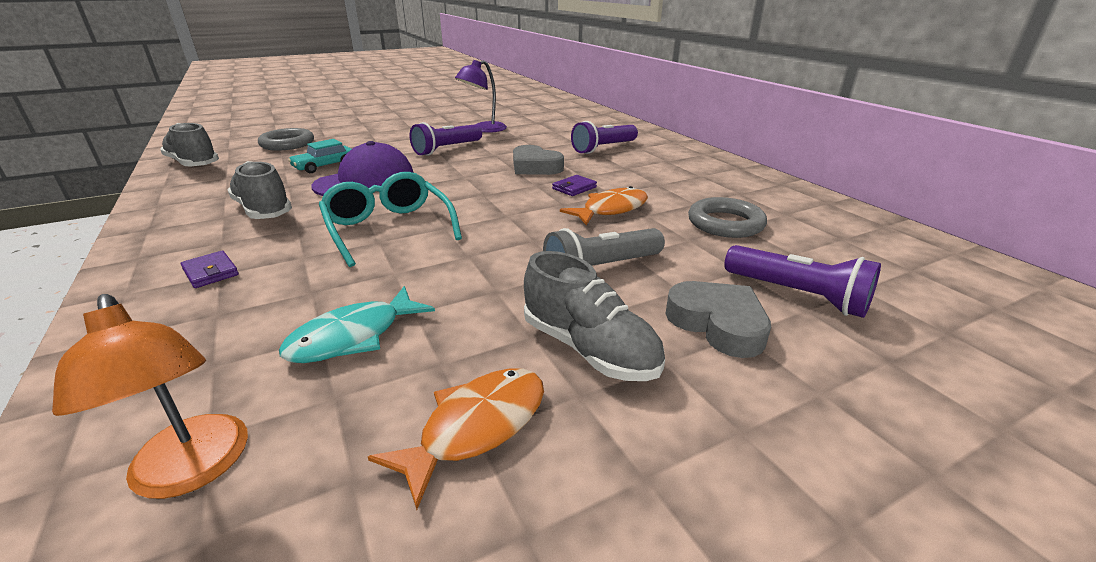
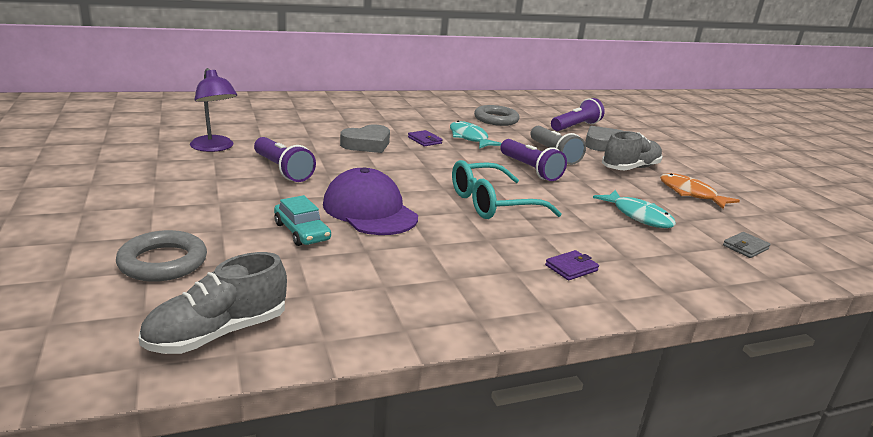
camera: 85 degrees left, 5 degrees down
orange lamp [52,294,248,499] -> grey wallet [723,232,771,258]
grey shoe [227,161,292,219] -> none
orange fish [560,186,648,225] -> turquoise fish [450,121,502,149]
purple flashlight [571,121,638,154] -> purple flashlight moved to [501,139,567,181]

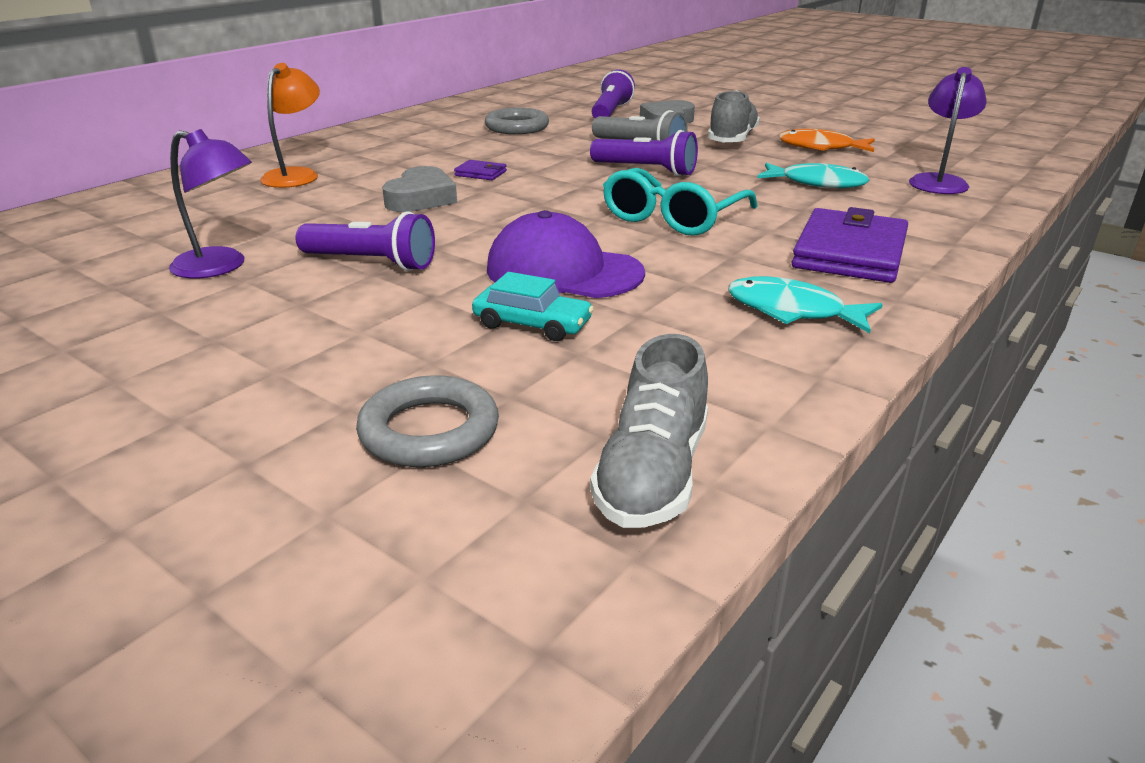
camera: 30 degrees left, 5 degrees up
turquoise fish [450,121,502,149] -> turquoise fish moved to [728,276,883,333]
purple wallet [545,250,599,281] -> purple wallet [792,207,908,283], size x2.27
grey wallet [723,232,771,258] -> purple lamp [909,67,987,194]
none -> orange lamp [260,63,320,188]

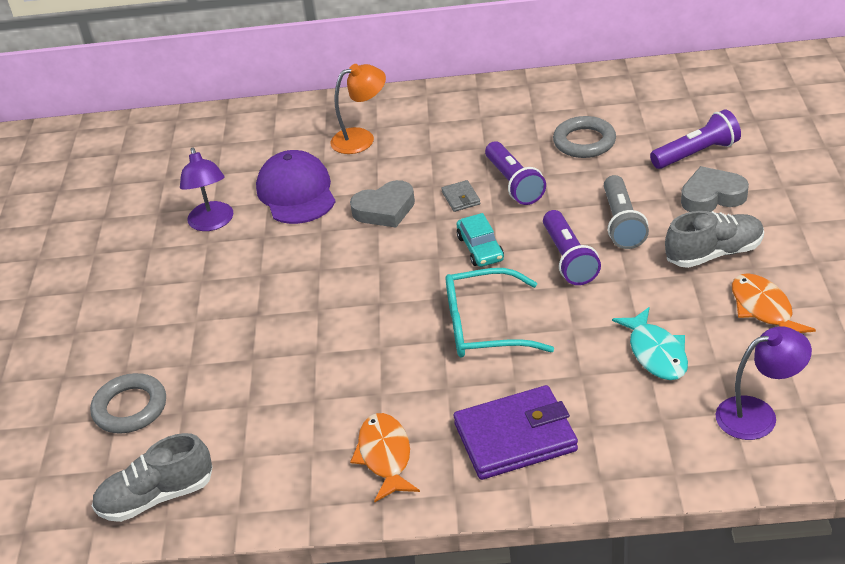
camera: 55 degrees right, 10 degrees up
purple flashlight [296,212,435,271] -> purple flashlight moved to [485,141,546,205]
purple wallet [454,160,507,180] -> grey wallet [441,180,480,212]
turquoise car [472,272,594,341] -> turquoise car moved to [457,213,504,267]
purple cap [487,210,645,298] -> purple cap moved to [256,150,336,224]
turquoise fish [728,276,883,333] -> orange fish [350,413,420,502]

